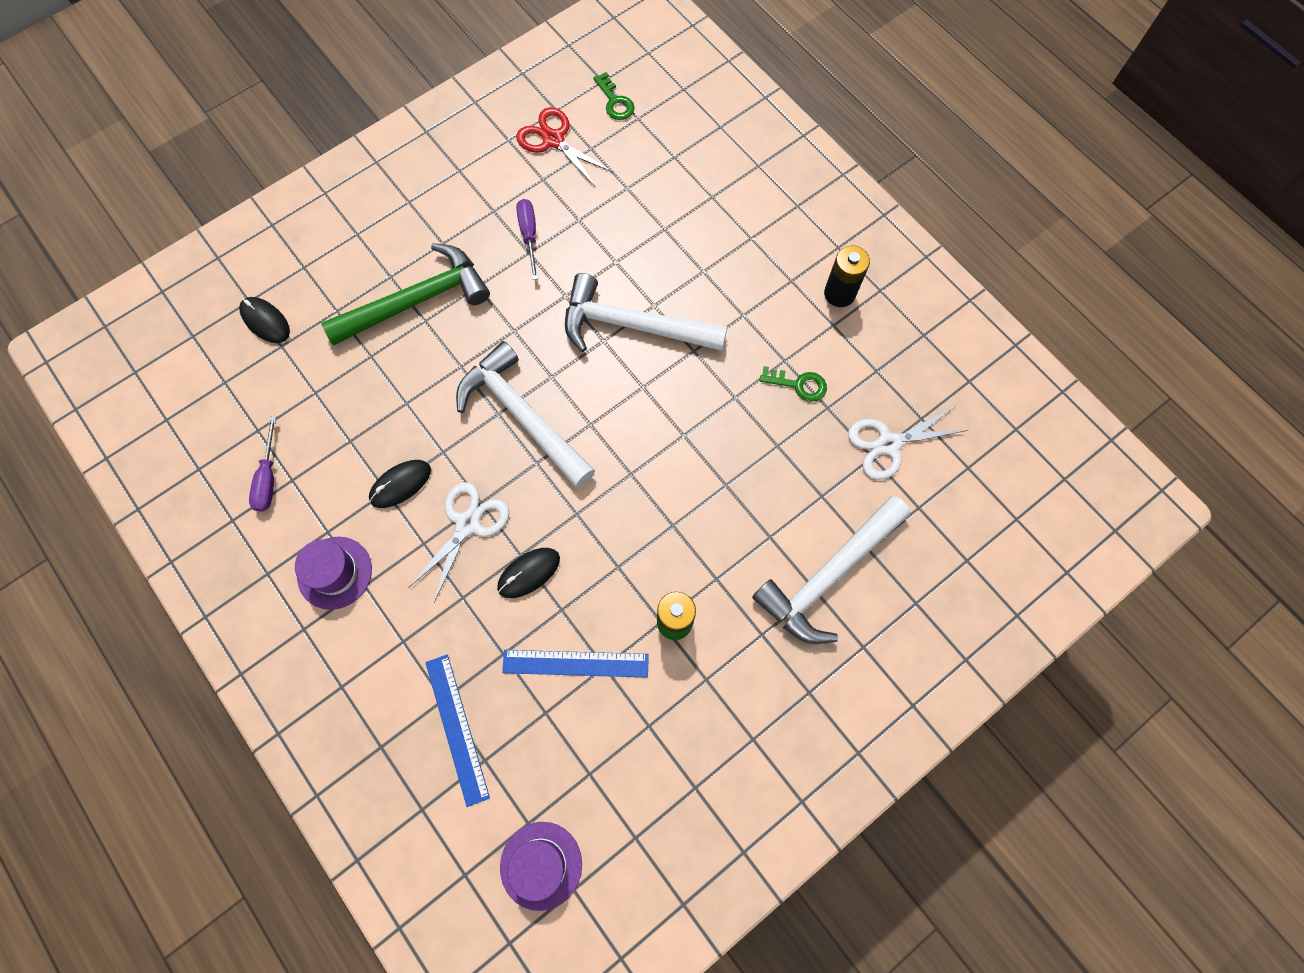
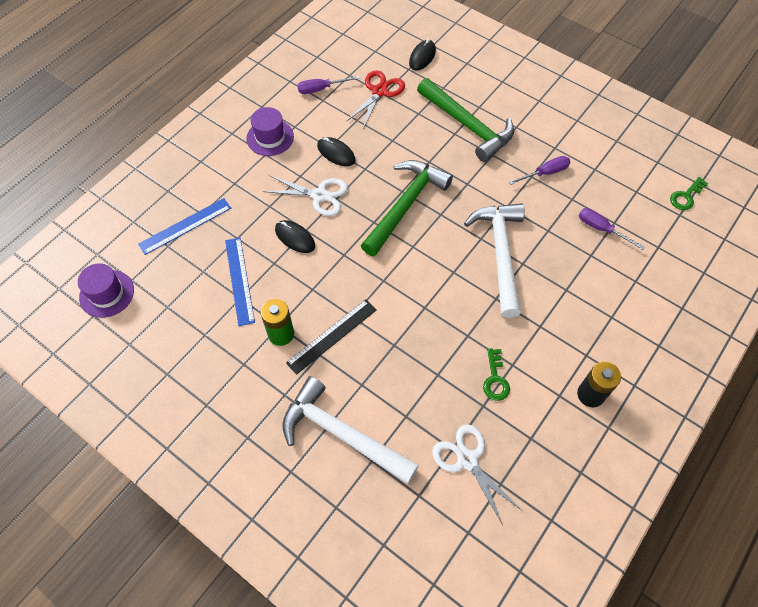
camera: 75 degrees right, 10 degrees down
white hammer [456,341,595,488] -> green hammer [361,160,453,256]
red scissors [516,107,614,186] -> red scissors moved to [346,70,405,128]
none -> black ruler [286,299,377,375]
none -> purple screwdriver [579,208,645,250]

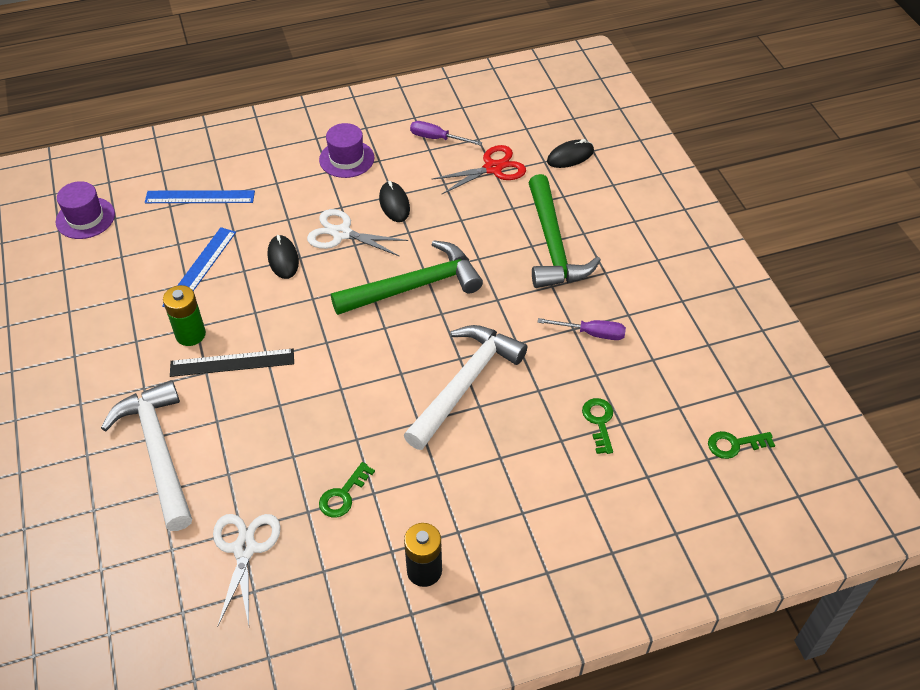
camera: 35 degrees right, 10 degrees down
white scissors [263,175,348,216] -> white scissors turned 150 degrees clockwise [307,209,408,257]
purple screwdriver [579,208,645,250] -> green key [582,398,613,454]

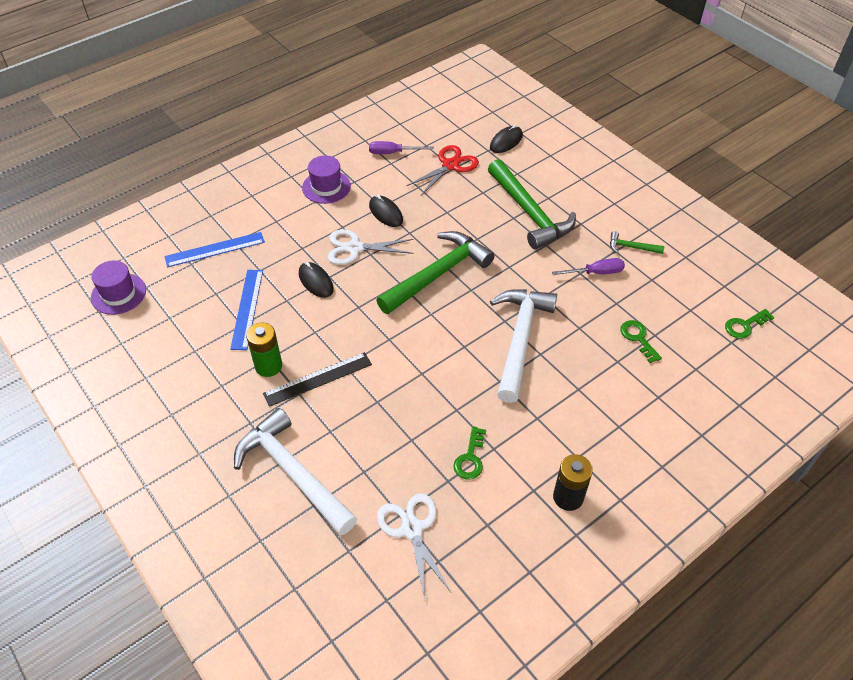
camera: 20 degrees left, 0 degrees up
none -> green hammer [610,231,664,254]

